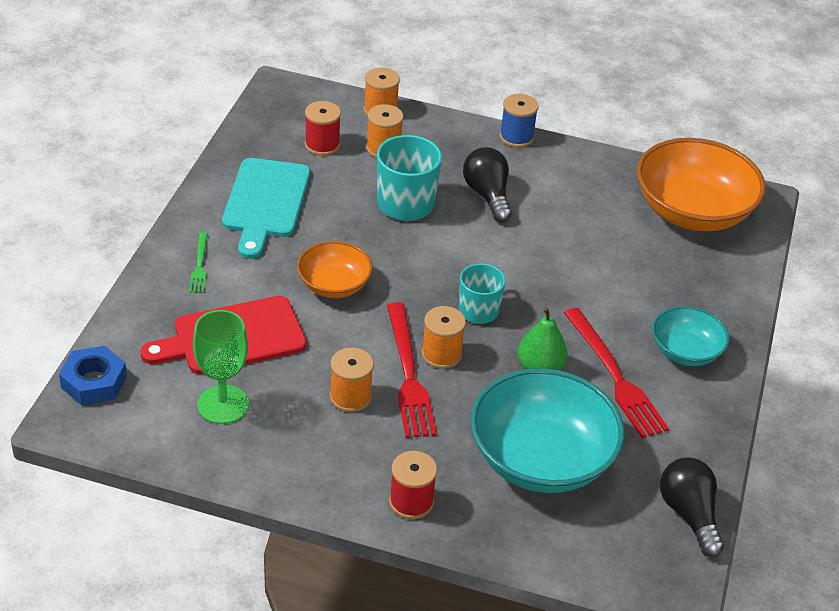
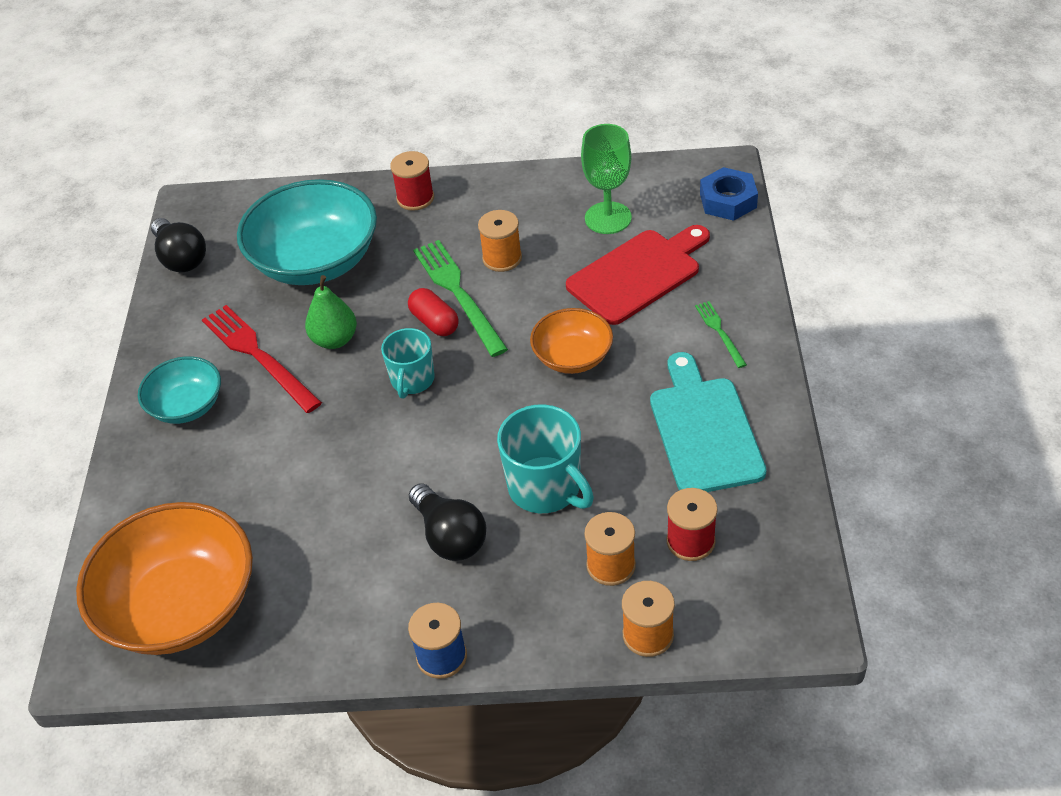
camera: 170 degrees right, 5 degrees up
red fork [387,302,437,438] -> green fork [413,240,508,357]
orange spool [422,306,466,369] -> red capsule [408,288,459,336]

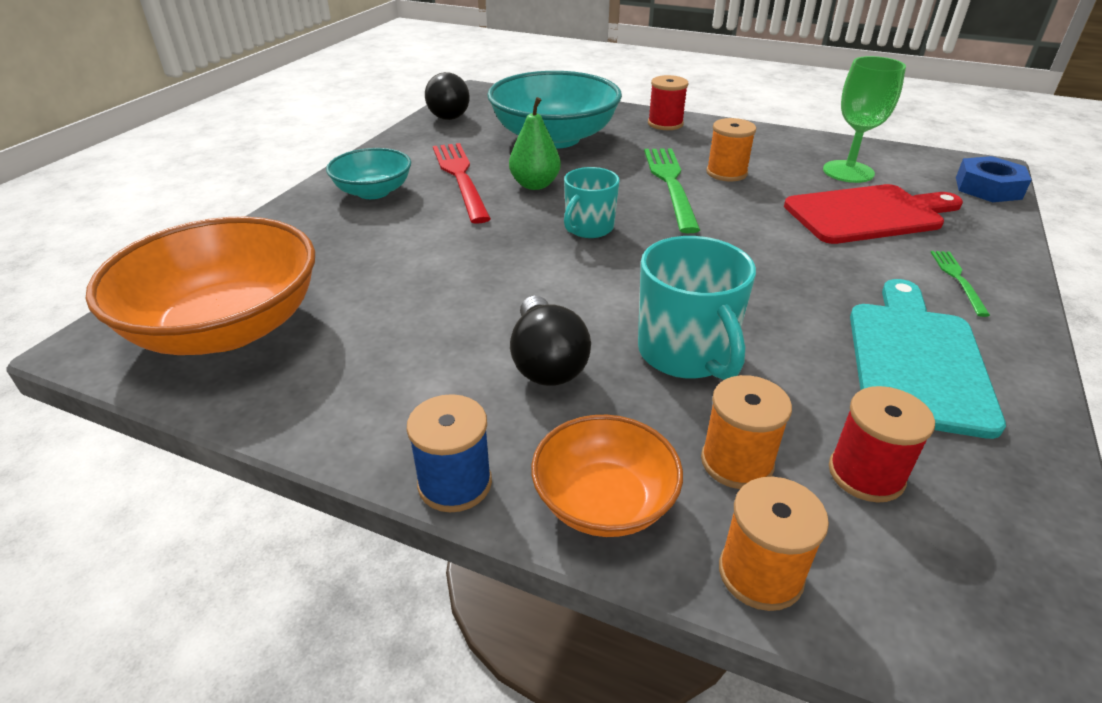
camera: 20 degrees right, 10 degrees down
red capsule [408,288,459,336] -> none
orange bowl [530,308,613,374] -> orange bowl moved to [531,415,683,537]

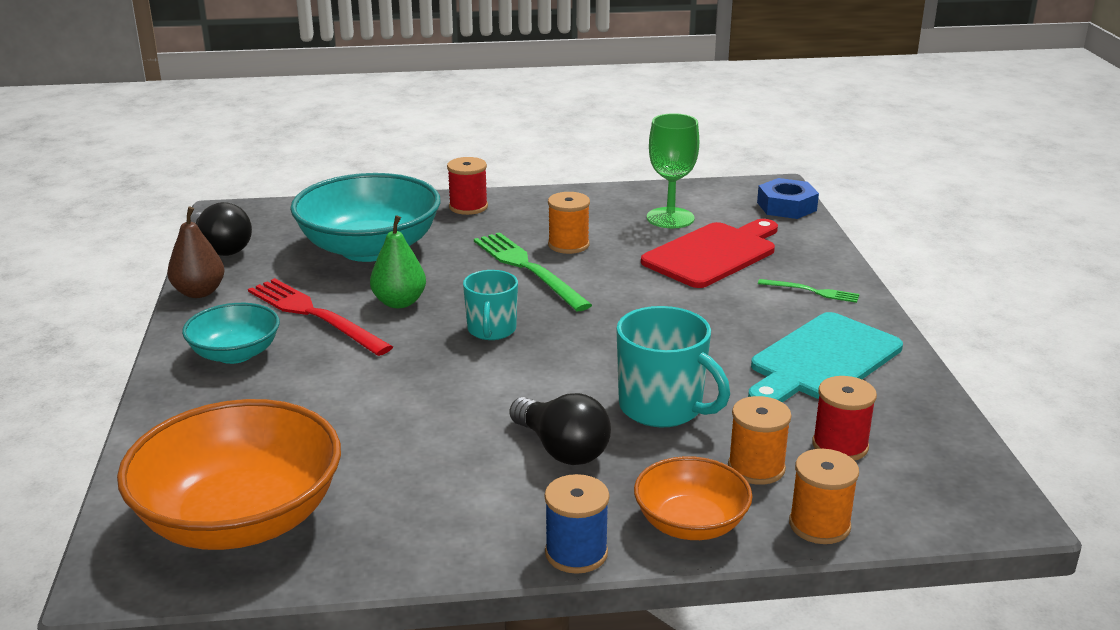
camera: 30 degrees left, 10 degrees down
turquoise cutting board [850,279,1006,439] -> turquoise cutting board turned 120 degrees counterclockwise [748,312,903,402]
green fork [931,251,990,317] -> green fork turned 135 degrees clockwise [758,279,859,303]
none -> brown pear [167,207,224,298]

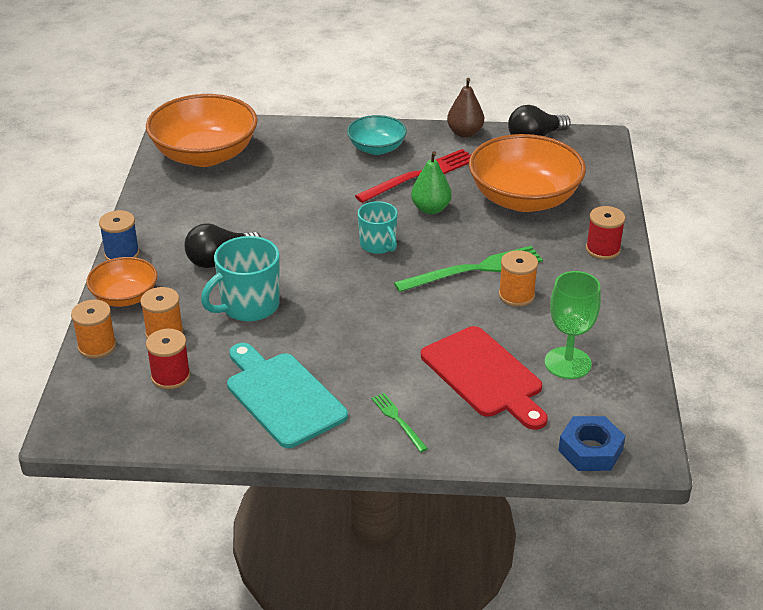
camera: 100 degrees right, 10 degrees up
turquoise bowl [290,173,441,262] -> orange bowl [469,134,586,212]
turquoise mug [463,270,518,340] -> turquoise mug turned 135 degrees counterclockwise [358,201,397,254]
green fork [758,279,859,303] -> green fork turned 120 degrees clockwise [371,393,428,452]

